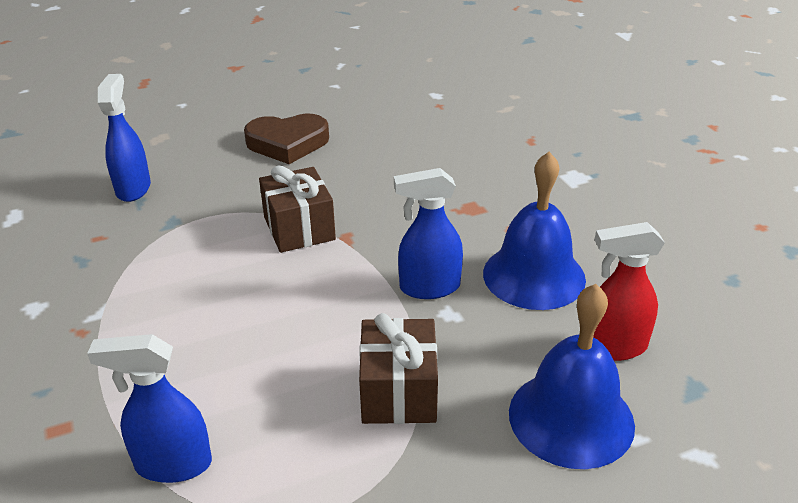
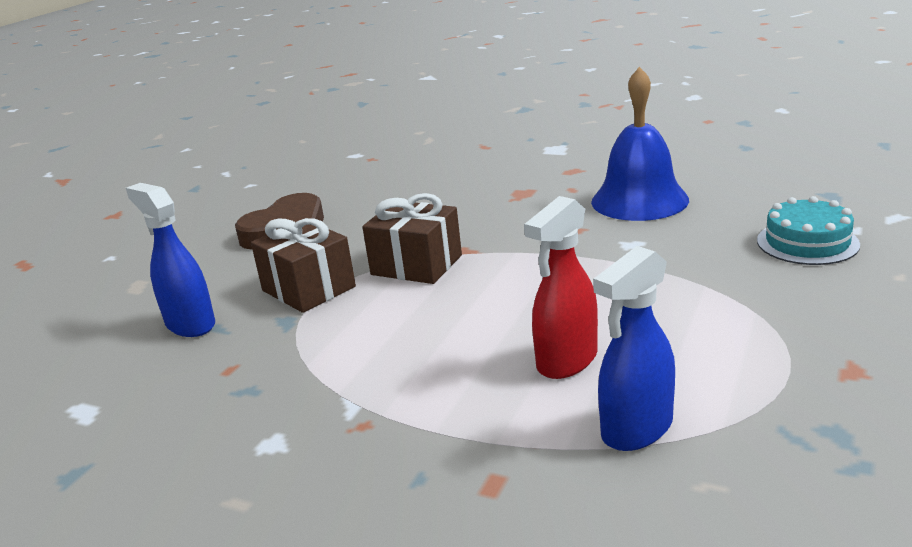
camera: 40 degrees left, 10 degrees down
brown gift [359,313,438,424] -> brown gift moved to [251,218,356,313]
blue spray bottle [394,168,463,299] -> none
blue bell [509,284,635,469] -> turquoise cake [757,196,860,265]
red spray bottle [593,222,665,361] -> red spray bottle moved to [524,196,598,379]

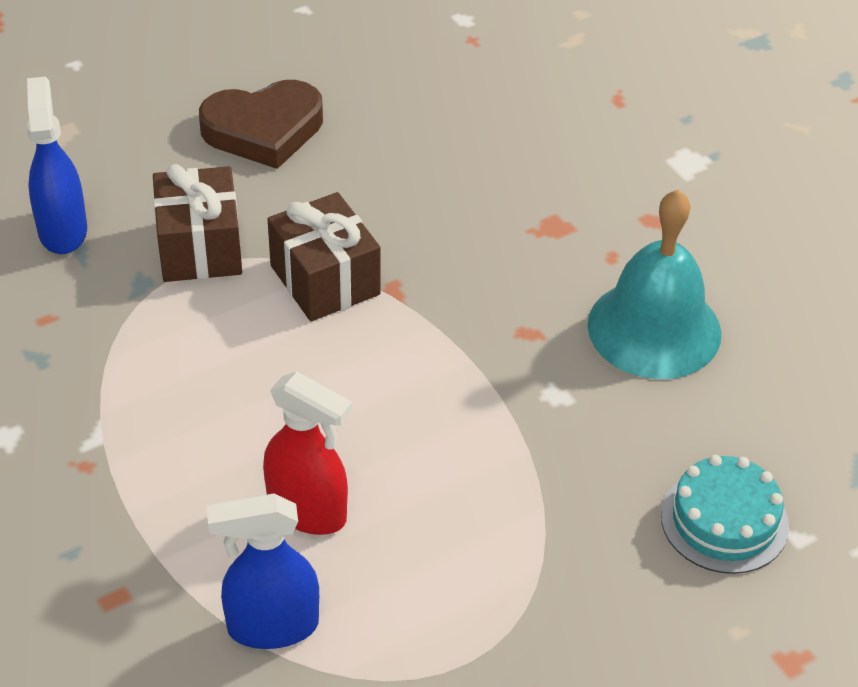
camera: 30 degrees right, 20 degrees up
red spray bottle [524,196,598,379] -> red spray bottle turned 135 degrees counterclockwise [263,371,352,535]
blue bell [591,67,689,221] -> turquoise bell [587,190,721,379]

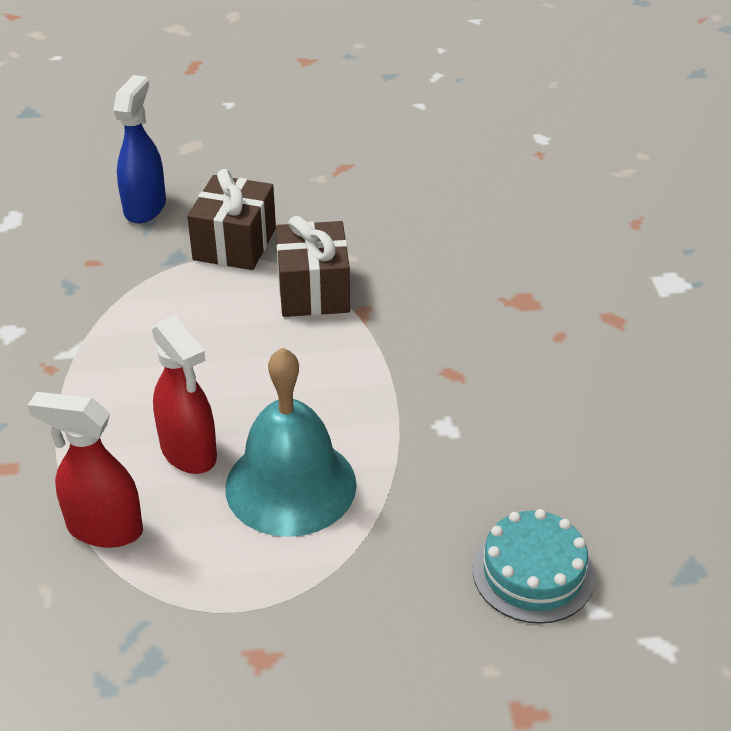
camera: 25 degrees right, 5 degrees down
brown heart [199,80,323,169] -> none
blue spray bottle [207,494,319,649] -> red spray bottle [28,392,143,548]
turquoise bell [587,190,721,379] -> turquoise bell moved to [225,347,357,537]

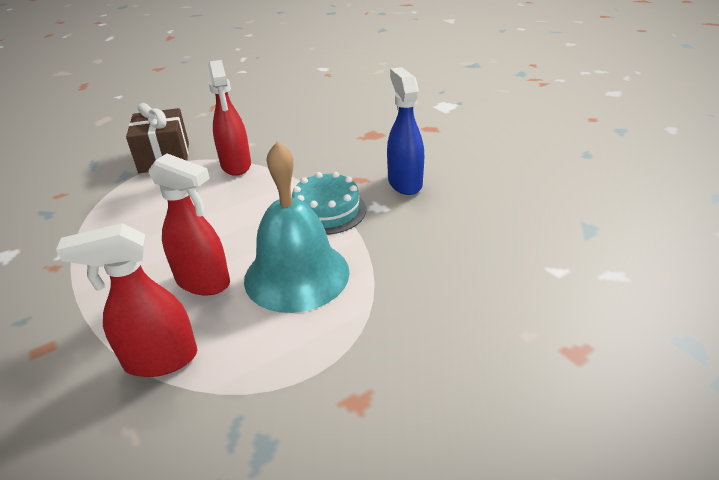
camera: 25 degrees left, 5 degrees down
blue spray bottle [113,75,166,223] -> blue spray bottle moved to [387,67,424,195]
brown gift [276,216,350,317] -> red spray bottle [208,60,251,176]
turquoise cake [473,509,595,624] -> turquoise cake moved to [292,172,366,235]

